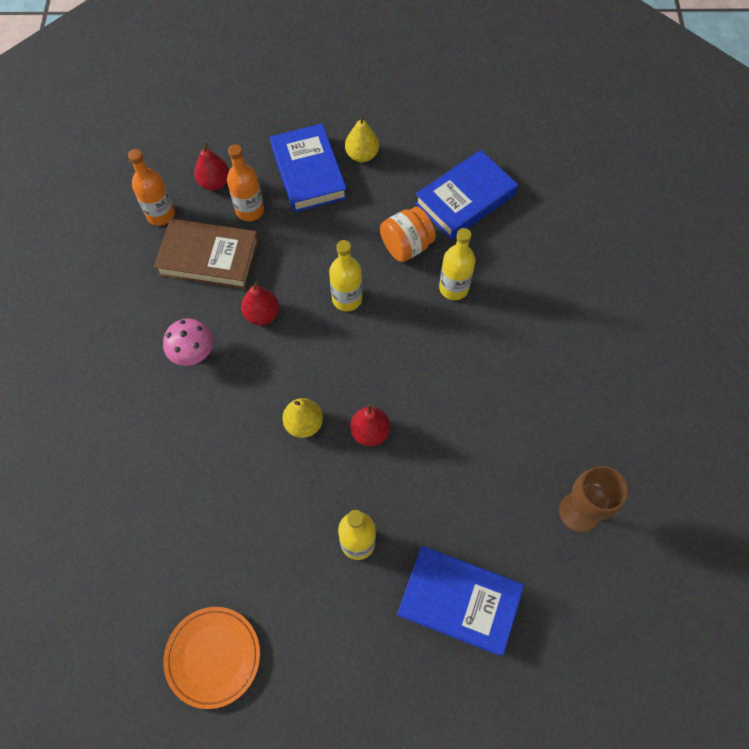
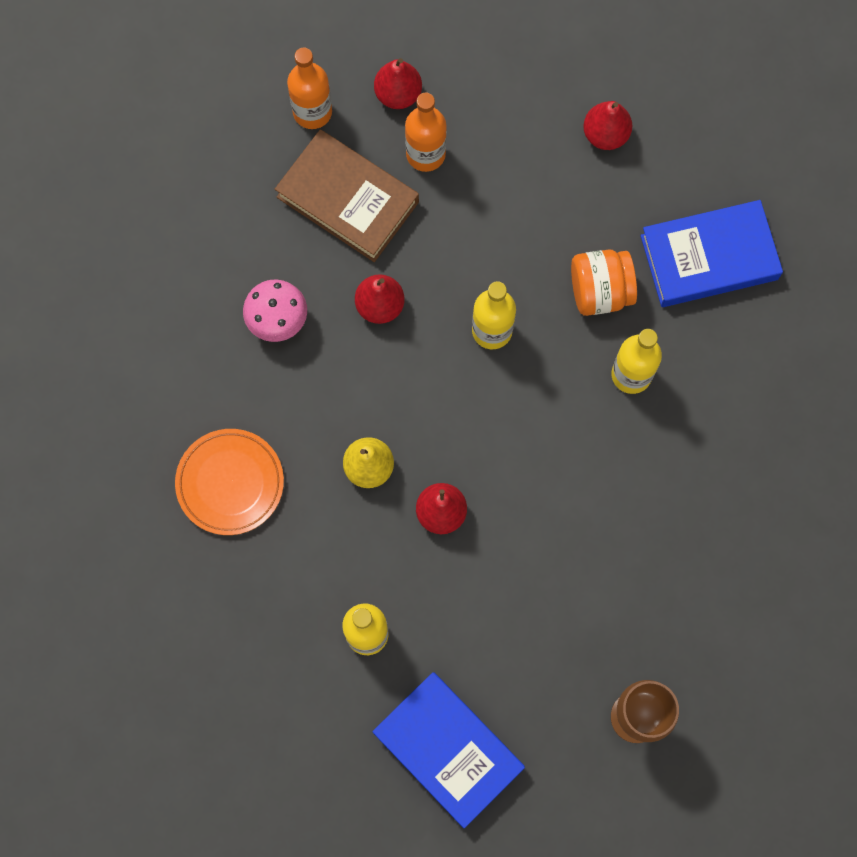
camera: 25 degrees right, 10 degrees up
orange plate [163,607,260,709] -> orange plate moved to [175,429,284,535]
blue book [270,124,347,213] -> none
yellow pear [345,116,379,162] -> red pear [583,101,632,150]

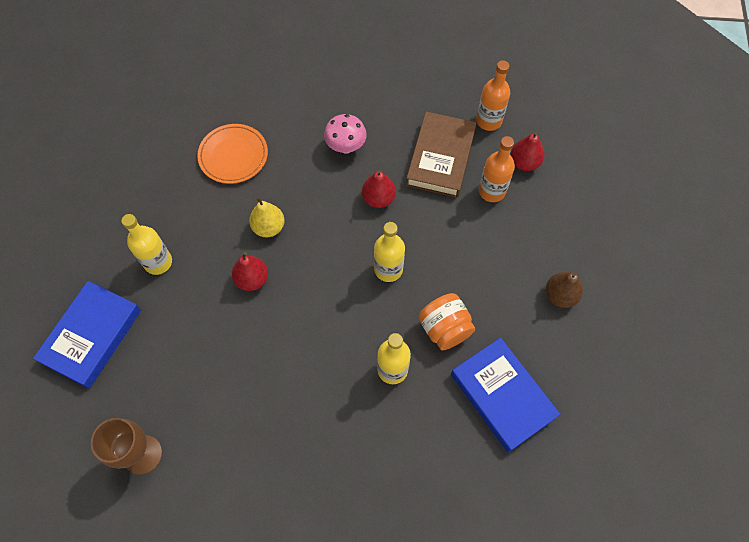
camera: 70 degrees right, 10 degrees down
red pear [583,101,632,150] -> brown pear [546,272,583,308]

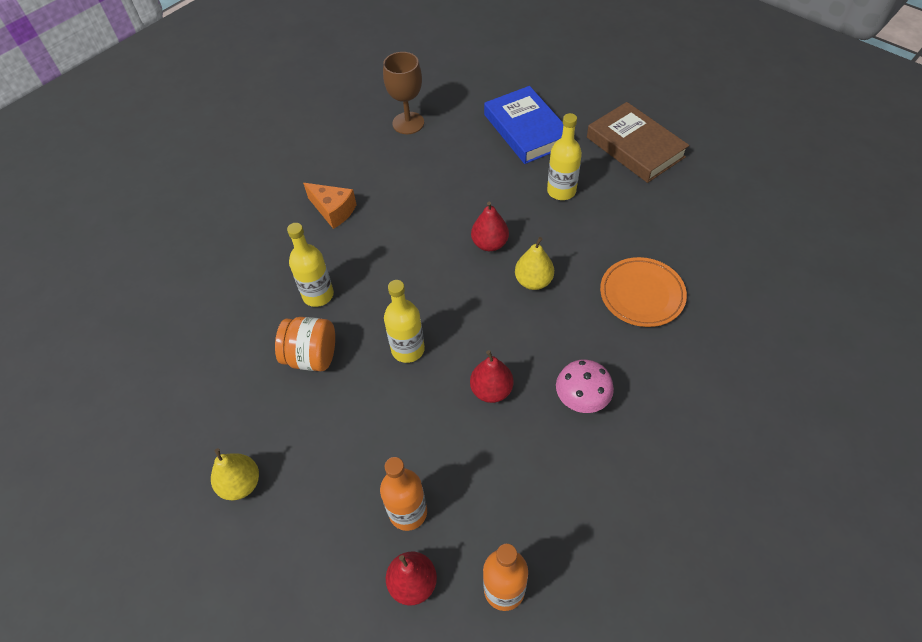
camera: 130 degrees right, 10 degrees down
brown book [406,112,476,198] -> brown book moved to [587,102,689,183]
blue book [451,337,560,453] -> none
brown pear [546,272,583,308] -> yellow pear [211,448,259,500]
none -> orange cheese [303,183,357,229]

